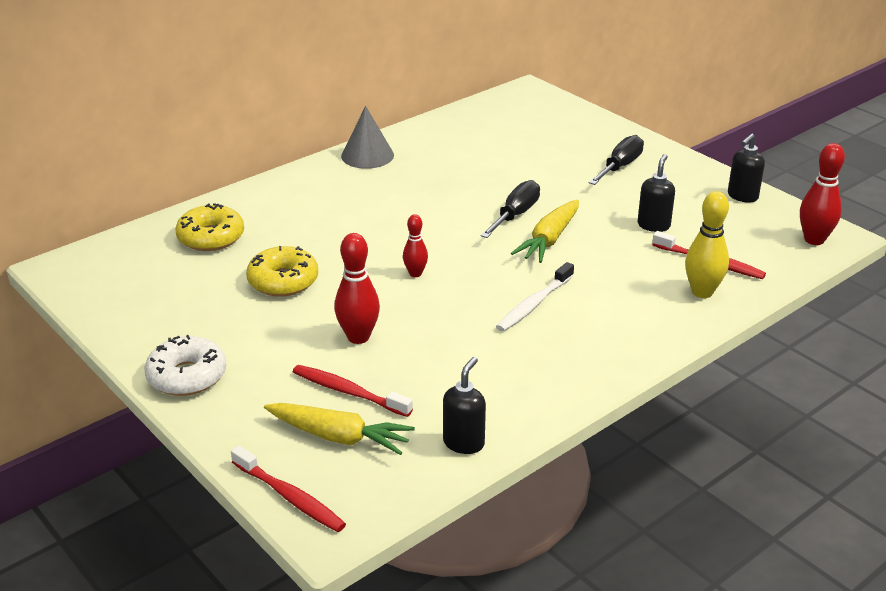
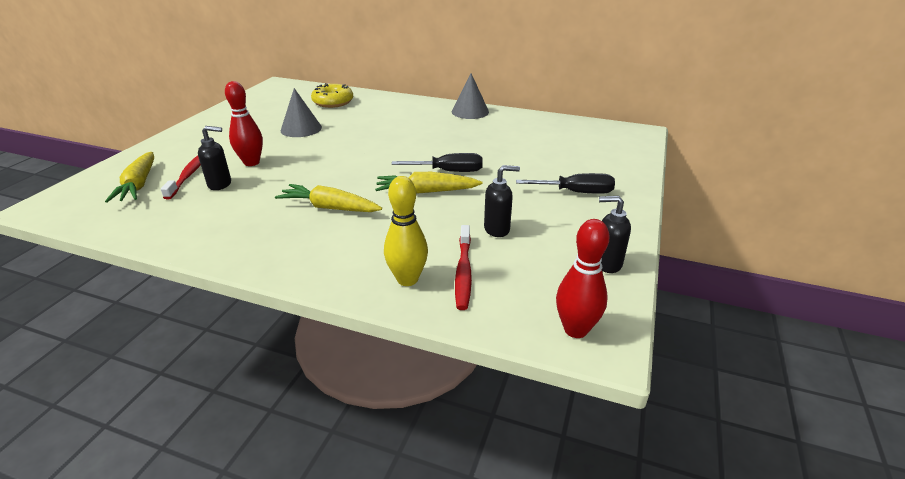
camera: 60 degrees right, 0 degrees up
white donut [144,335,226,396] -> none
red toothbrush [231,445,346,532] -> none
yellow donut [246,246,318,297] -> grey cone [280,88,322,137]
red bowling pin [403,214,428,277] -> none
black soap dispenser [443,357,486,454] -> black soap dispenser moved to [198,126,231,190]
white toothbrush [496,262,574,332] -> yellow carrot [275,184,382,212]

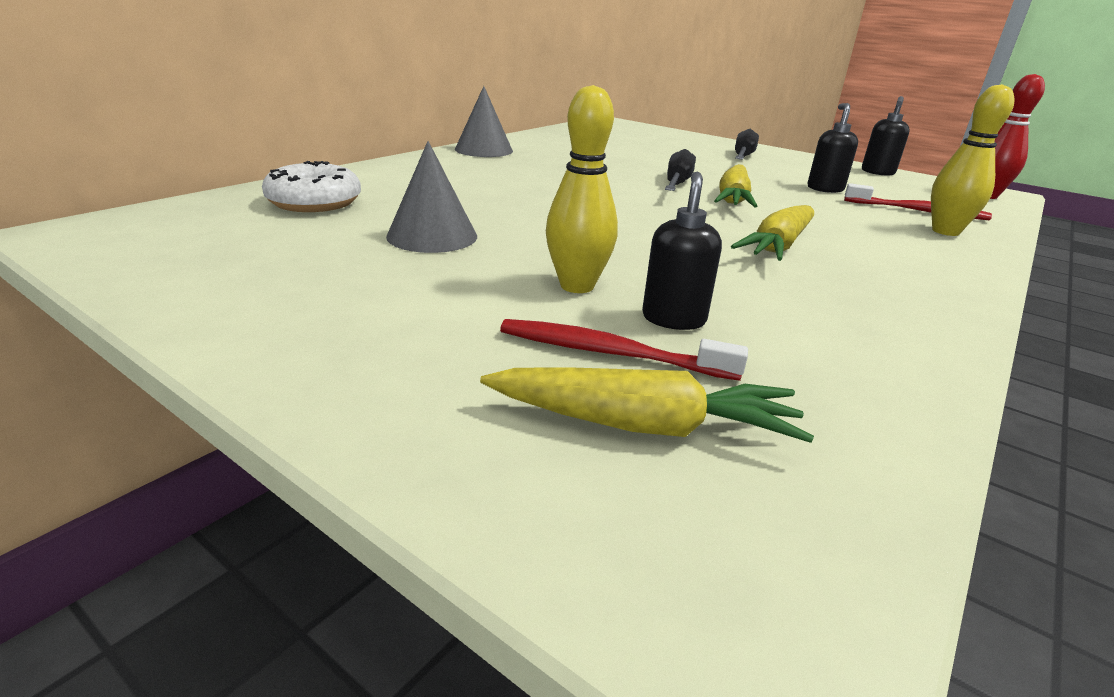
camera: 75 degrees left, 5 degrees down
red bowling pin [225,81,263,166] -> yellow bowling pin [546,85,618,293]
yellow donut [311,83,353,108] -> white donut [262,161,361,212]

